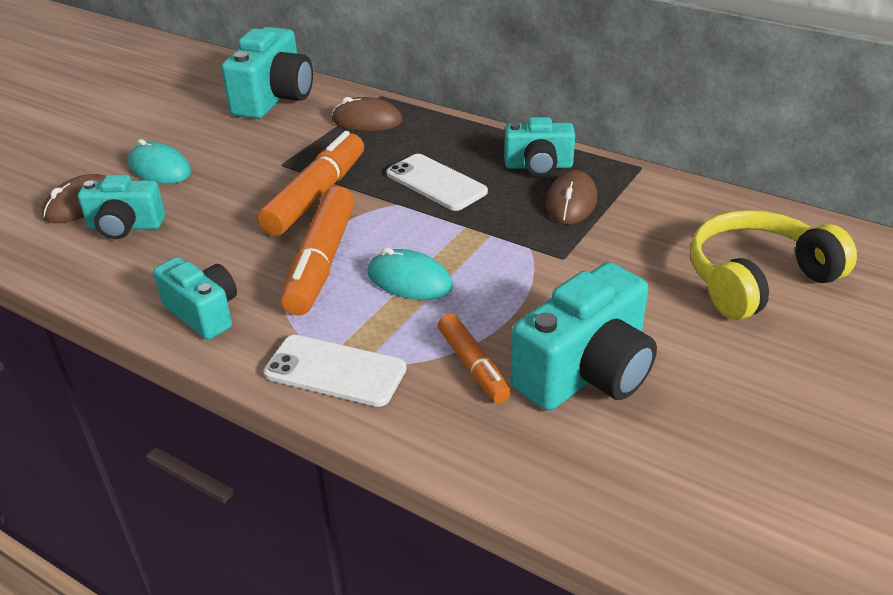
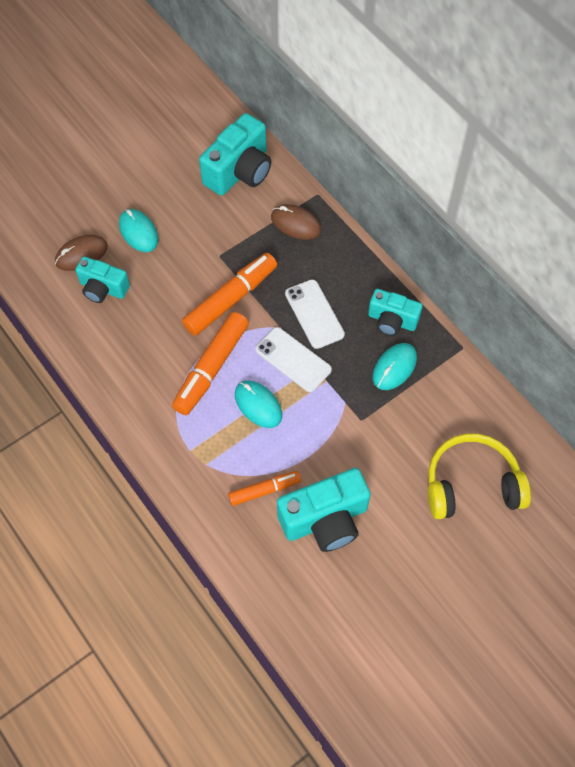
camera: 20 degrees right, 25 degrees up
turquoise camera [153,257,237,340] -> none
white phone [264,335,407,407] -> white phone moved to [255,327,332,392]
orange marker [438,313,511,404] -> orange marker turned 105 degrees counterclockwise [228,471,301,506]
brown mouse [546,170,597,224] -> turquoise mouse [372,343,417,390]

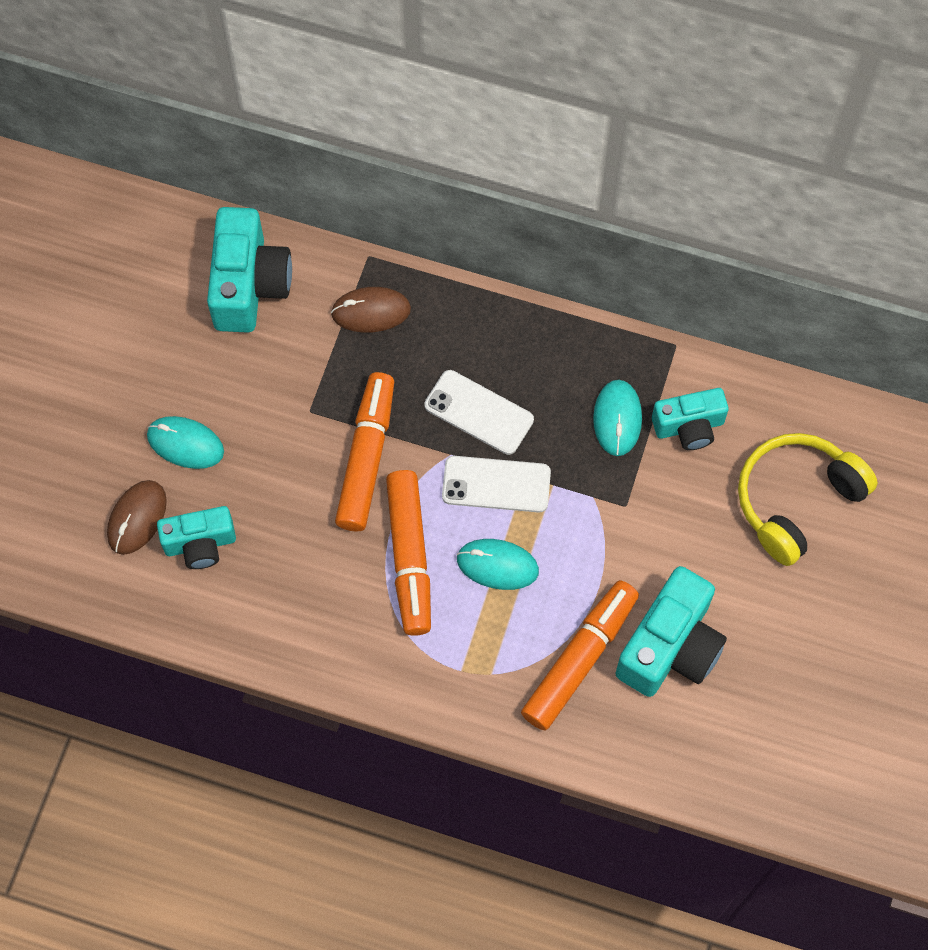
camera: 35 degrees left, 5 degrees up
orange marker [228,471,301,506] -> orange marker [521,580,639,731], size x1.69
turquoise camera [368,289,423,336] -> turquoise camera moved to [652,388,729,450]

